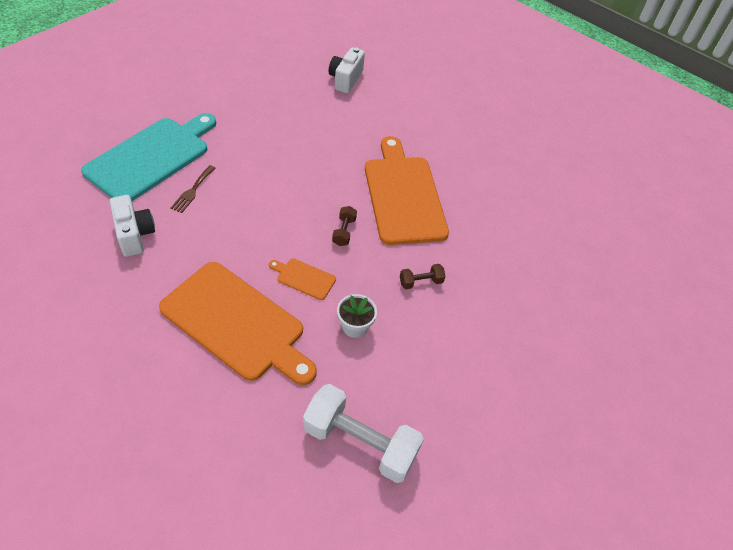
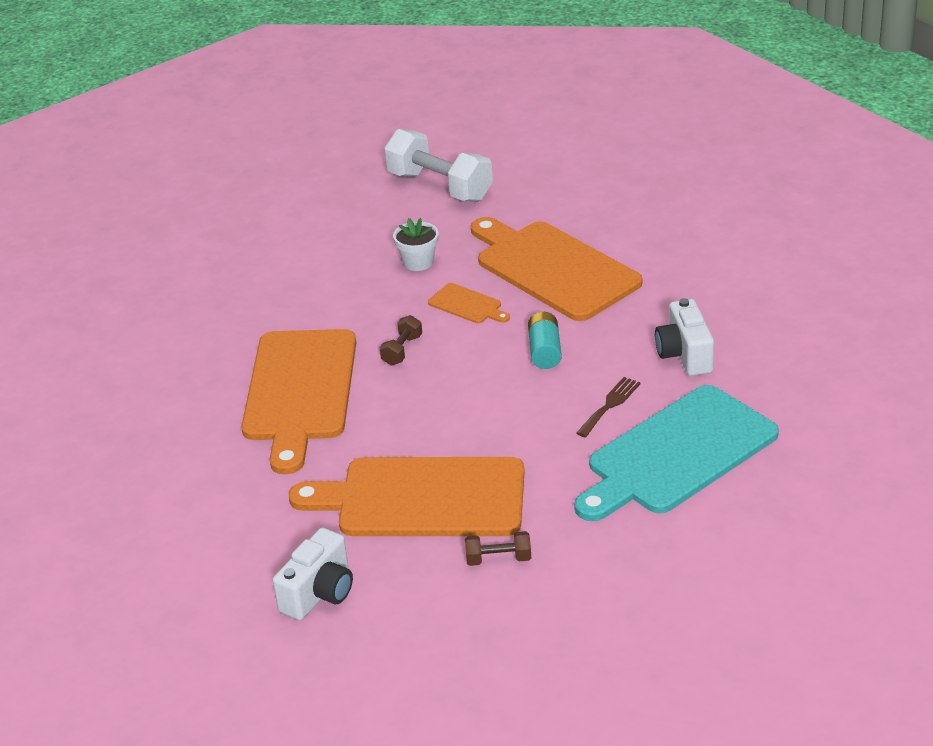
camera: 160 degrees left, 15 degrees down
brown dumbbell [400,264,446,289] -> brown dumbbell moved to [465,531,531,566]
none -> orange cutting board [289,457,525,536]
none -> turquoise battery [528,312,562,369]

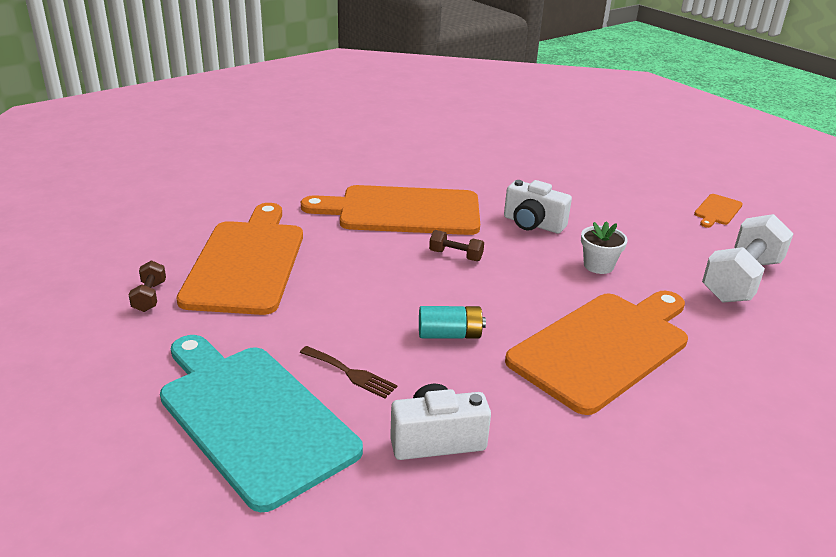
camera: 85 degrees right, 5 degrees down
white camera [273,528,353,620] -> white camera moved to [504,180,572,233]
orange cutting board [428,283,510,323] -> orange cutting board moved to [694,194,743,228]

